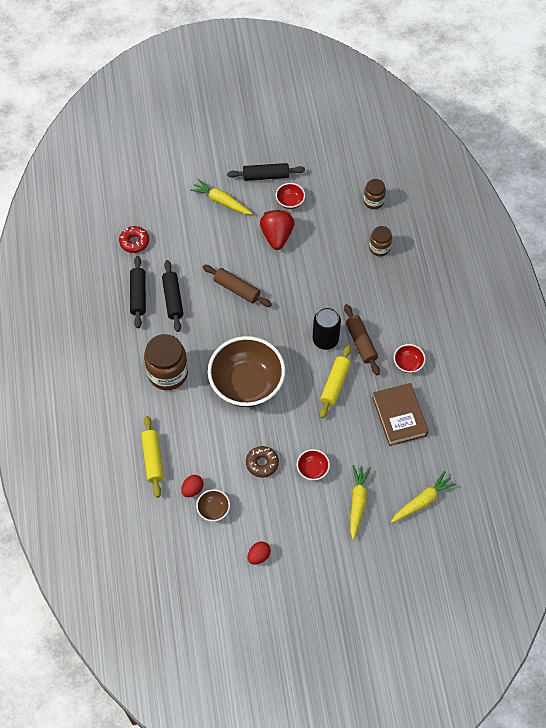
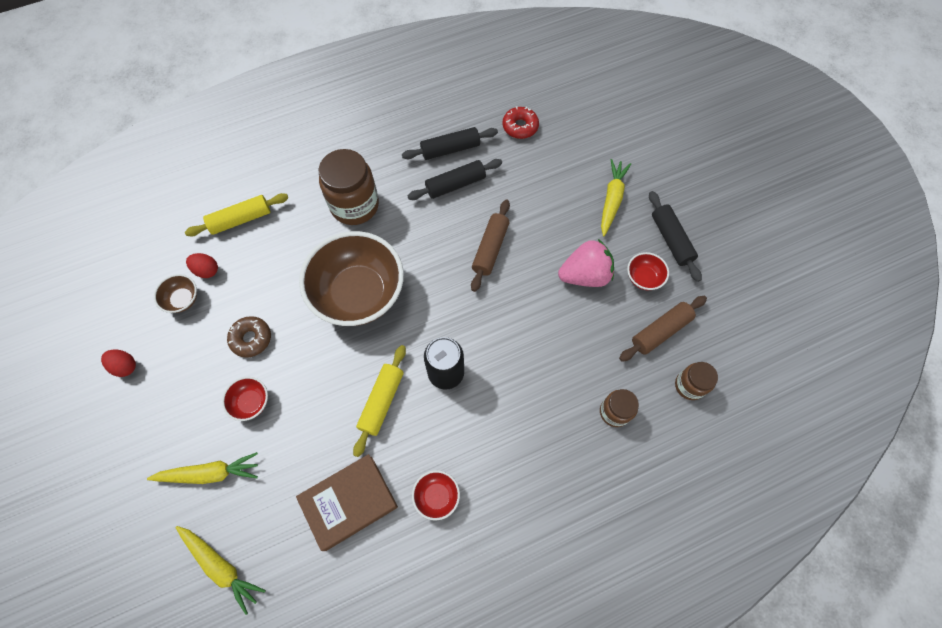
camera: 75 degrees right, 5 degrees up
red strawberry [260,210,294,250] -> pink strawberry [558,239,614,287]
yellow rolling pin [320,345,351,418] -> yellow rolling pin turned 75 degrees counterclockwise [353,345,406,457]
brown rolling pin [344,304,380,375] -> brown rolling pin moved to [619,296,707,362]

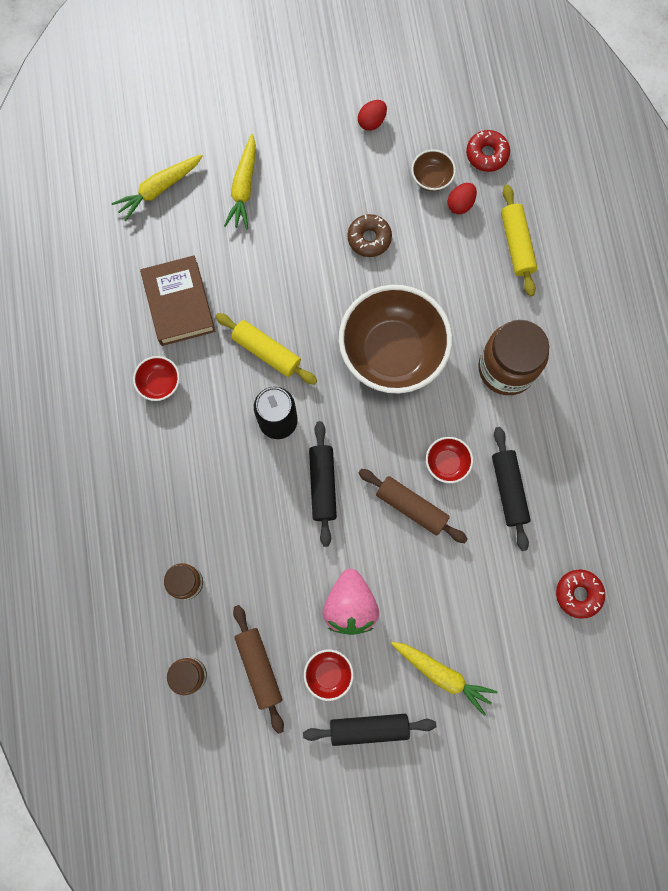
camera: 105 degrees right, 10 degrees up
red bowl [222,377,268,421] -> red bowl moved to [426,437,473,483]
black rolling pin [402,127,498,160] -> black rolling pin moved to [309,421,337,547]
none -> red donut [466,130,510,172]

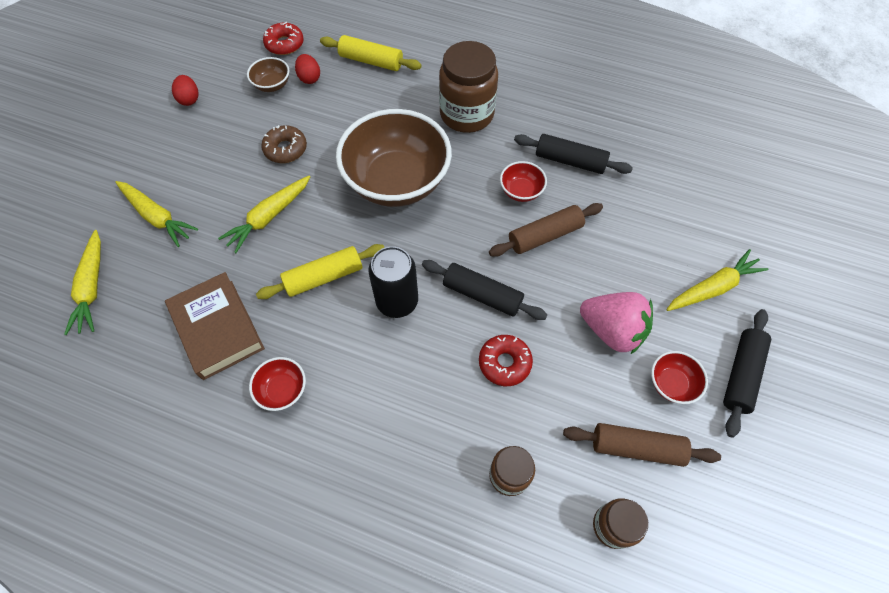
camera: 60 degrees left, 15 degrees down
brown book [140,255,216,346] -> brown book turned 45 degrees clockwise [165,272,265,380]
red donut [556,569,605,619] -> red donut moved to [479,335,533,386]
none -> yellow carrot [218,176,310,253]

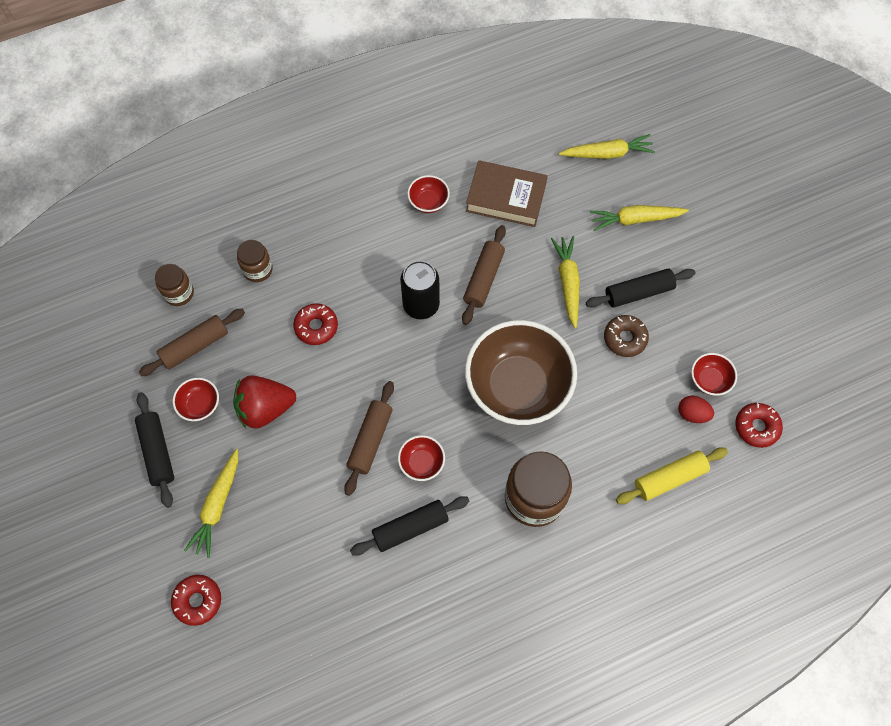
camera: 135 degrees right, 5 degrees up
yellow carrot [64,230,101,335] -> yellow carrot turned 135 degrees clockwise [559,134,655,159]
red egg [172,75,199,106] -> none
brown bowl [247,57,290,92] -> red bowl [691,353,737,396]
yellow rolling pin [256,244,385,299] -> brown rolling pin [462,225,506,325]
black rolling pin [422,260,547,320] -> black rolling pin moved to [586,269,695,308]
pink strawberry [580,292,653,355] -> red strawberry [233,375,296,429]
none -> red donut [171,575,221,626]

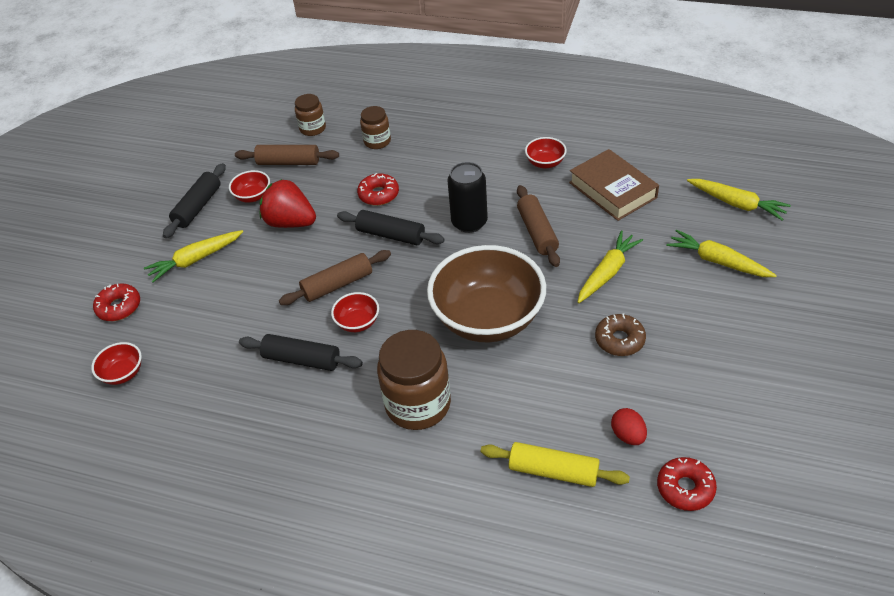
camera: 45 degrees right, 20 degrees down
brown rolling pin [462,225,506,325] -> brown rolling pin turned 75 degrees counterclockwise [517,185,560,267]
black rolling pin [586,269,695,308] -> black rolling pin moved to [337,210,445,245]
red bowl [691,353,737,396] -> red bowl moved to [91,342,142,385]

